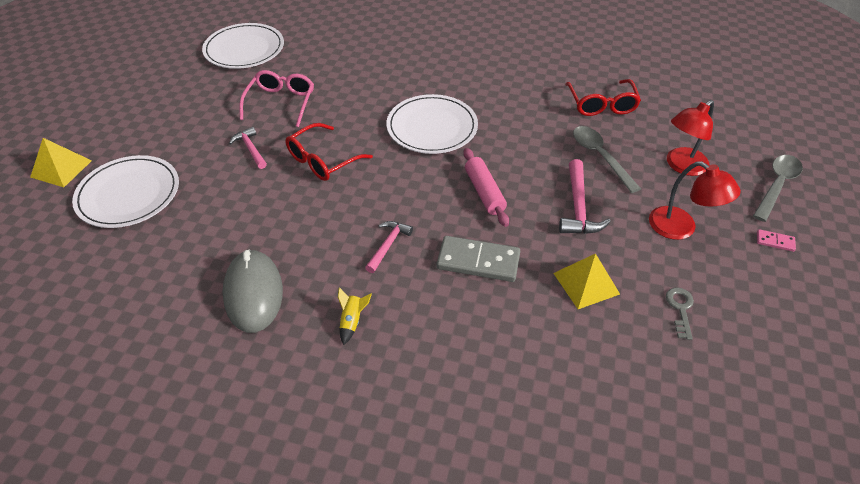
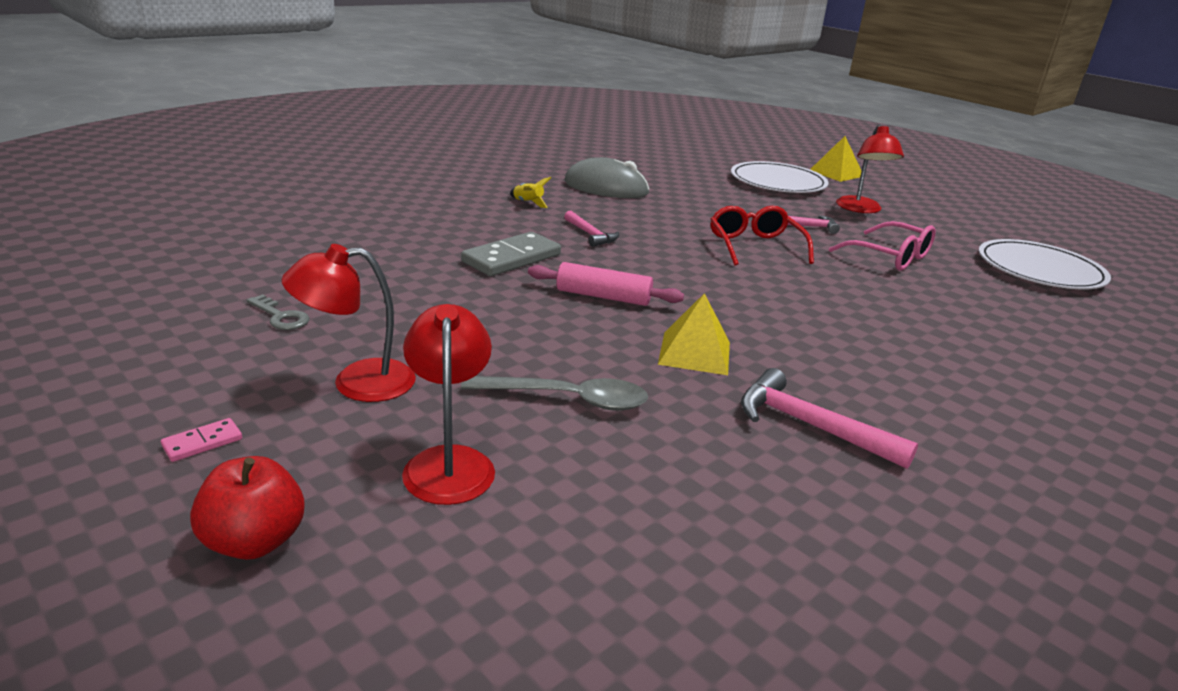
camera: 120 degrees right, 20 degrees down
white plate [386,94,478,154] -> none
yellow pyramid [554,254,620,309] -> yellow pyramid moved to [658,293,730,375]
pink hammer [559,159,611,234] -> pink hammer moved to [741,368,918,469]
red glasses [565,79,641,116] -> none
grey spoon [753,155,803,222] -> red apple [190,456,305,560]
none -> red lamp [836,124,904,213]

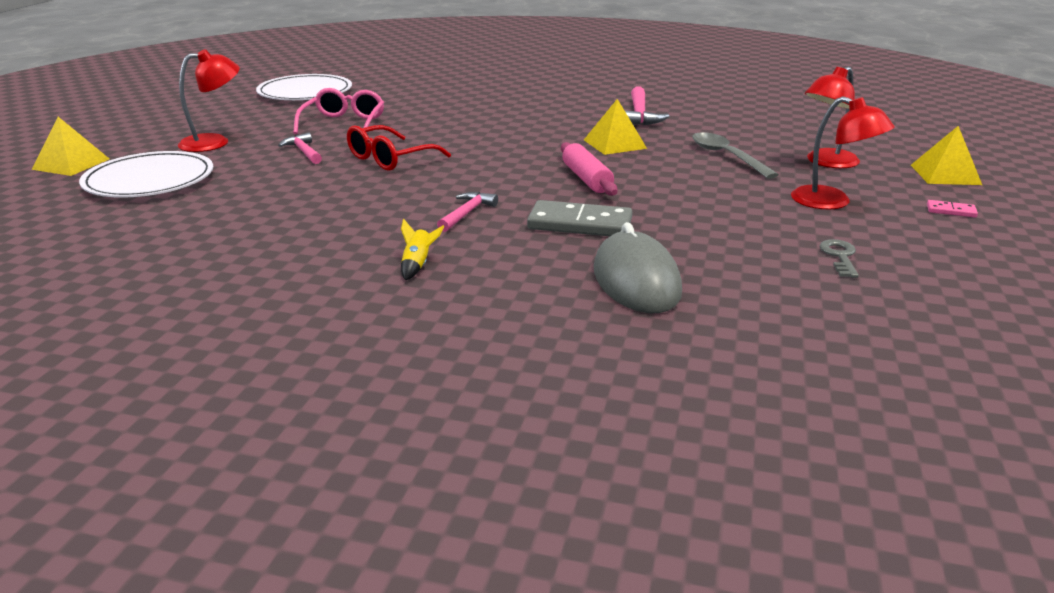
camera: 120 degrees left, 0 degrees up
red apple [190,456,305,560] -> yellow pyramid [911,126,982,185]
grey mouse [564,157,649,198] -> grey mouse moved to [594,222,682,313]

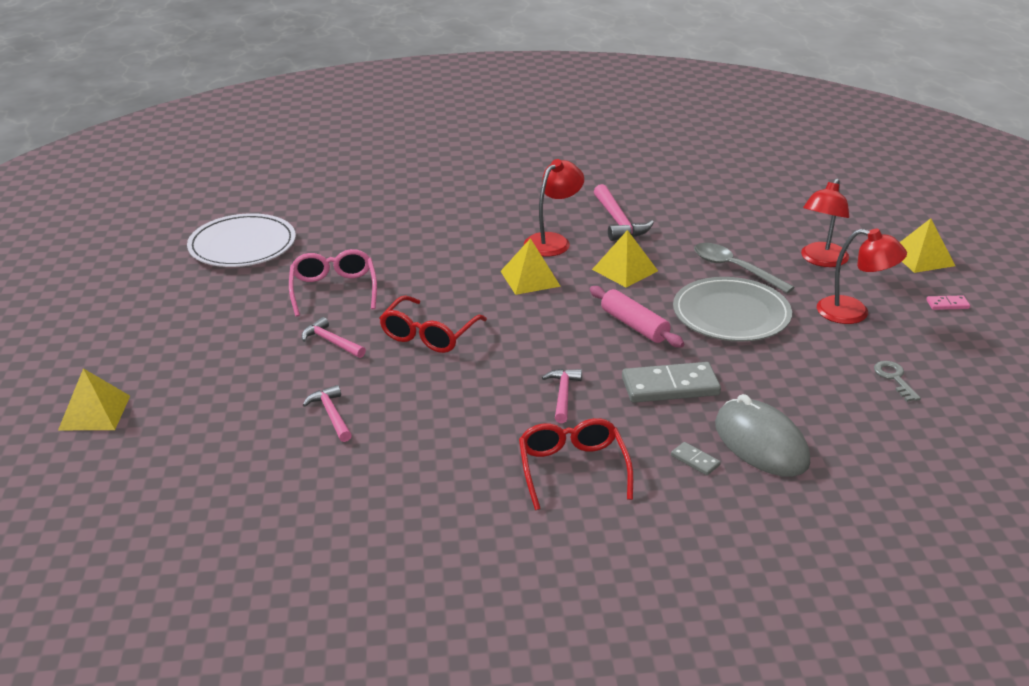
camera: 20 degrees left, 5 degrees up
white plate [79,151,213,198] -> none
red lamp [178,49,240,152] -> red lamp moved to [524,159,584,256]
yellow rocket [401,219,444,280] -> red glasses [519,418,633,510]
none -> pink hammer [303,385,352,442]
none -> yellow pyramid [500,238,561,295]
none -> grey domino [671,442,721,475]
none -> grey plate [673,277,792,342]

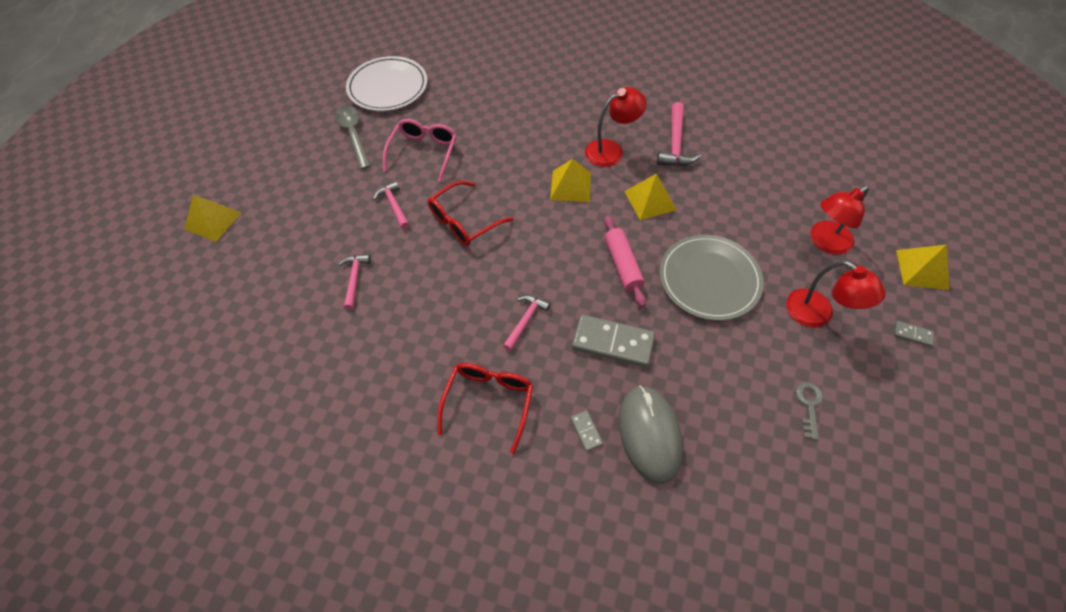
camera: 25 degrees right, 25 degrees up
grey spoon [694,243,795,293] -> grey spoon moved to [335,105,371,170]
pink domino [926,295,970,310] -> grey domino [894,321,934,347]

